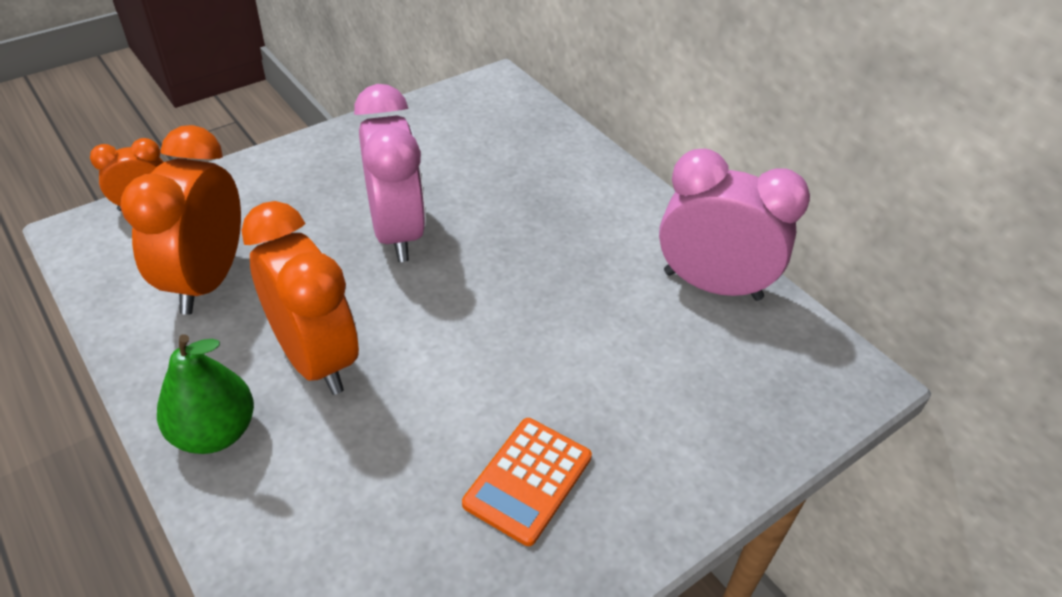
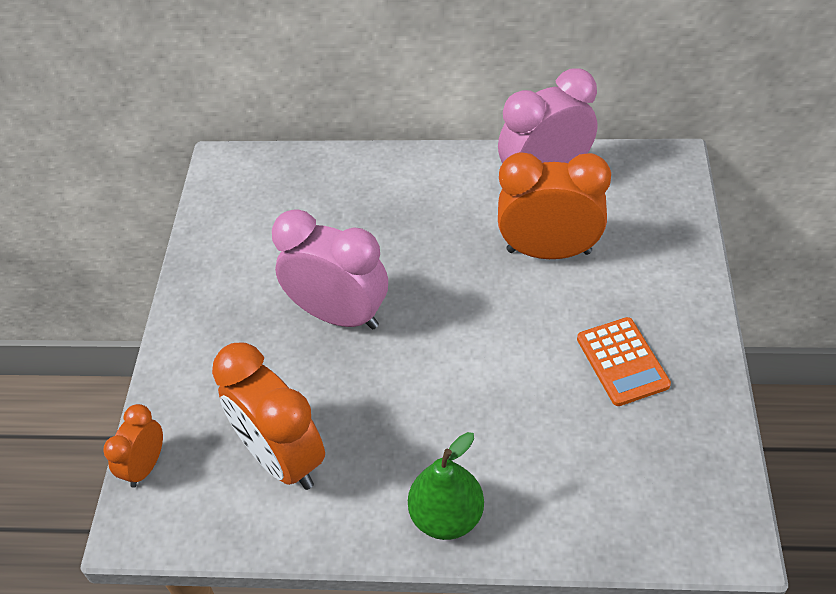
camera: 45 degrees left, 5 degrees up
orange clock [241,201,359,395] -> orange clock moved to [498,152,611,259]

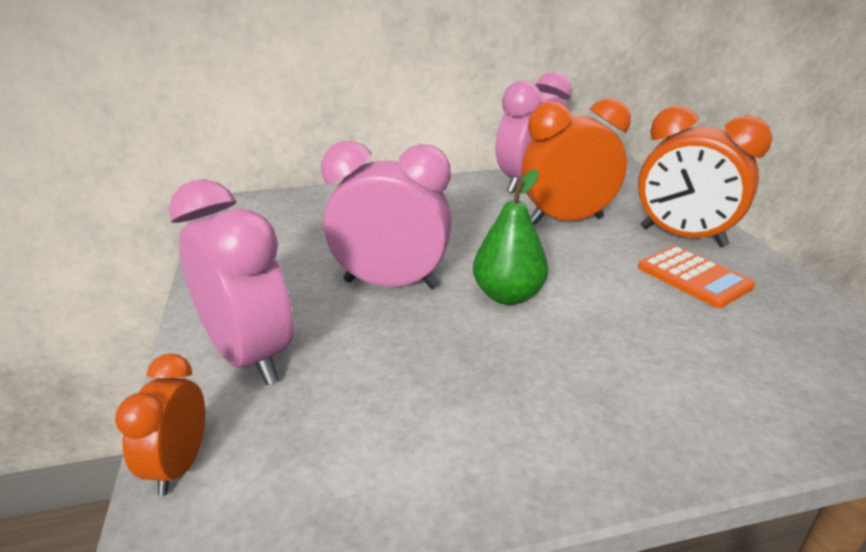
camera: 20 degrees left, 20 degrees down
orange clock [212,342,325,490] -> orange clock moved to [638,105,772,247]
green pear [408,432,484,540] -> green pear moved to [473,169,548,305]
none -> pink clock [169,179,293,385]

